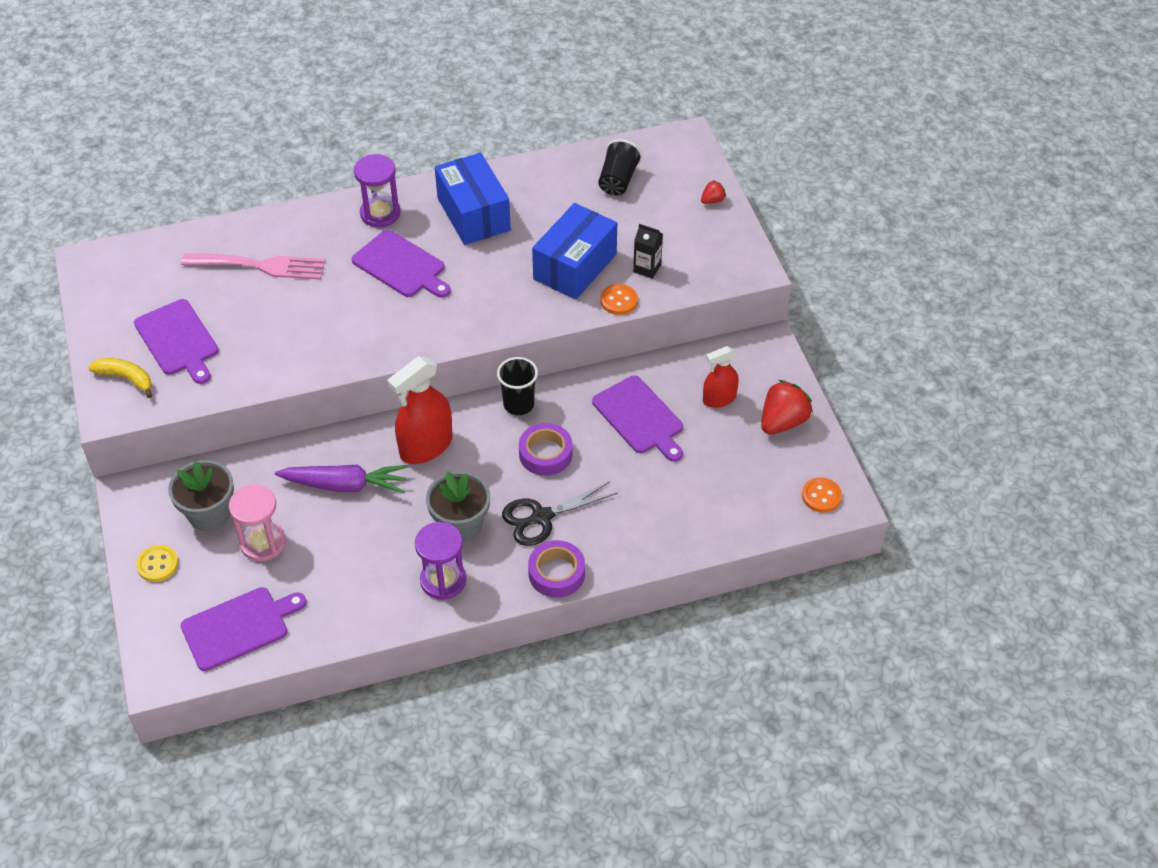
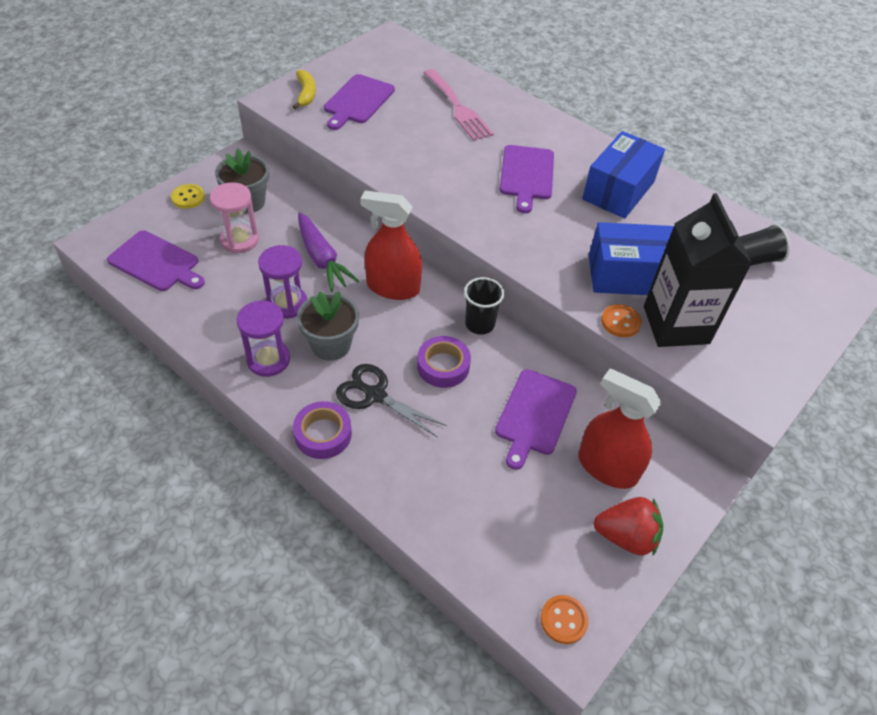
camera: 55 degrees right, 0 degrees up
purple hourglass [354,154,400,227] -> purple hourglass moved to [258,245,307,319]
black carton [633,224,663,279] -> black carton [644,193,752,347], size x2.38
red strawberry [701,180,726,204] -> none
red spray bottle [703,346,739,408] -> red spray bottle [579,368,662,489], size x1.66

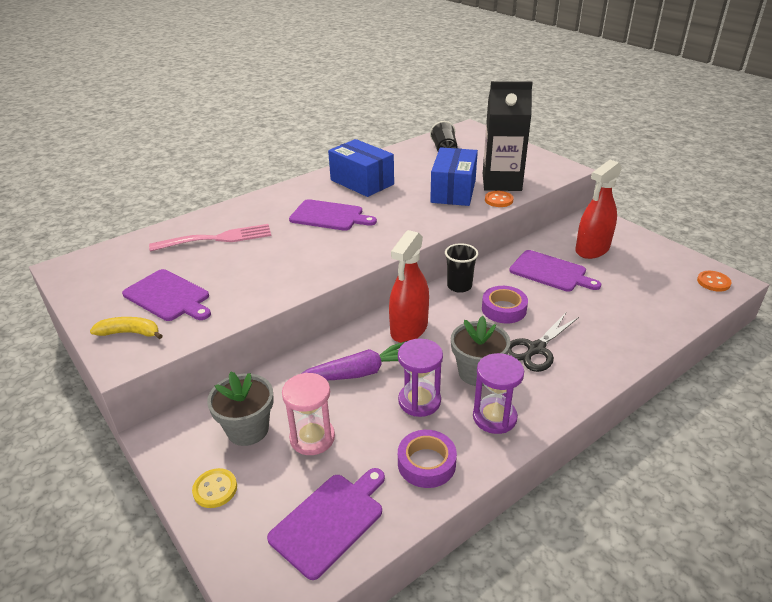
camera: 75 degrees left, 15 degrees down
purple tape [293,401,352,459] -> purple tape moved to [398,430,457,488]
red strawberry [594,497,663,555] -> none

